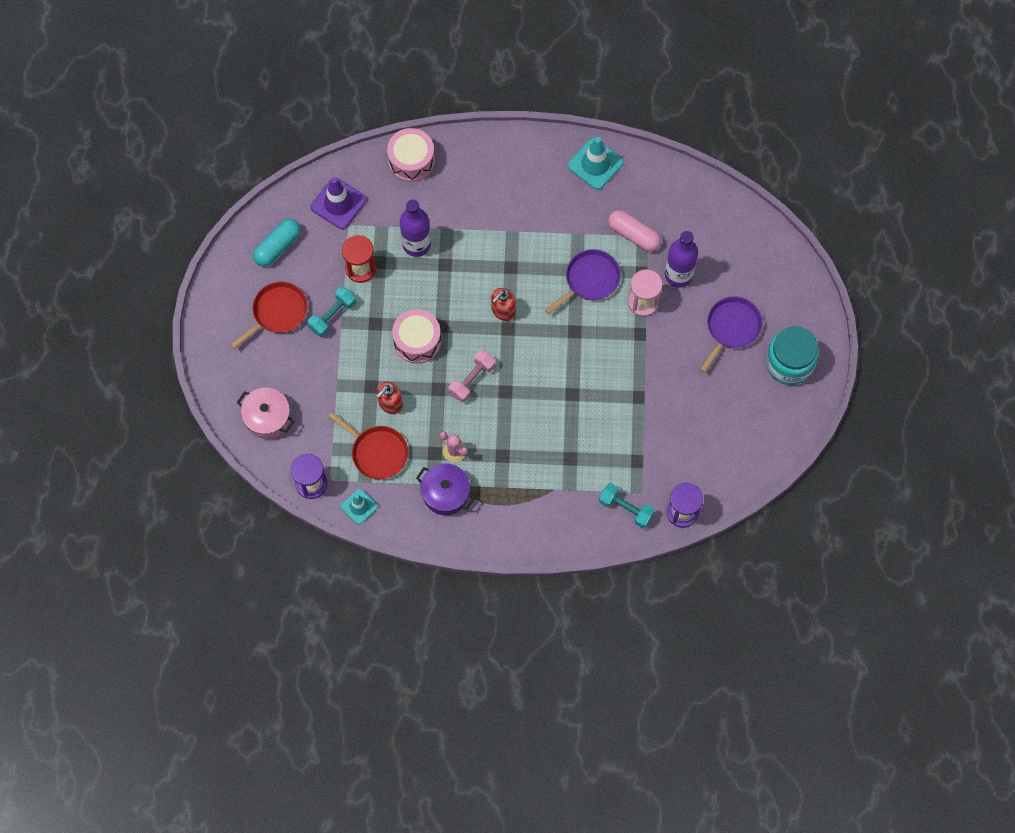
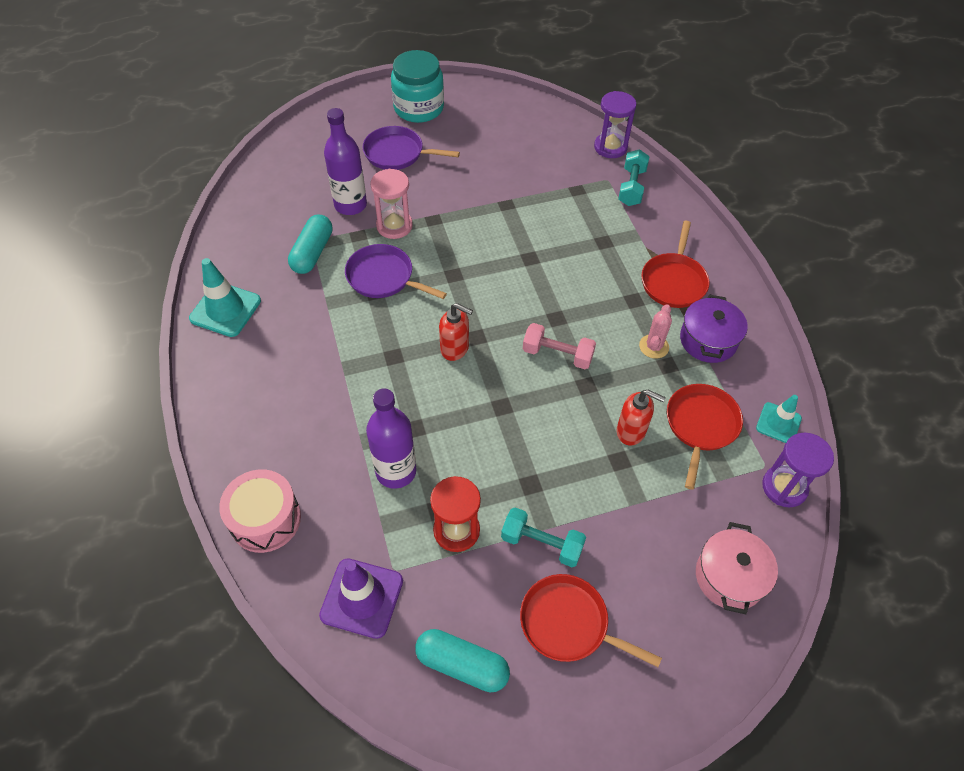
camera: 110 degrees left, 15 degrees down
pink drum [392,309,441,364] -> none
pink capsule [608,210,661,252] -> turquoise capsule [288,214,333,274]
none -> red pan [641,221,710,308]

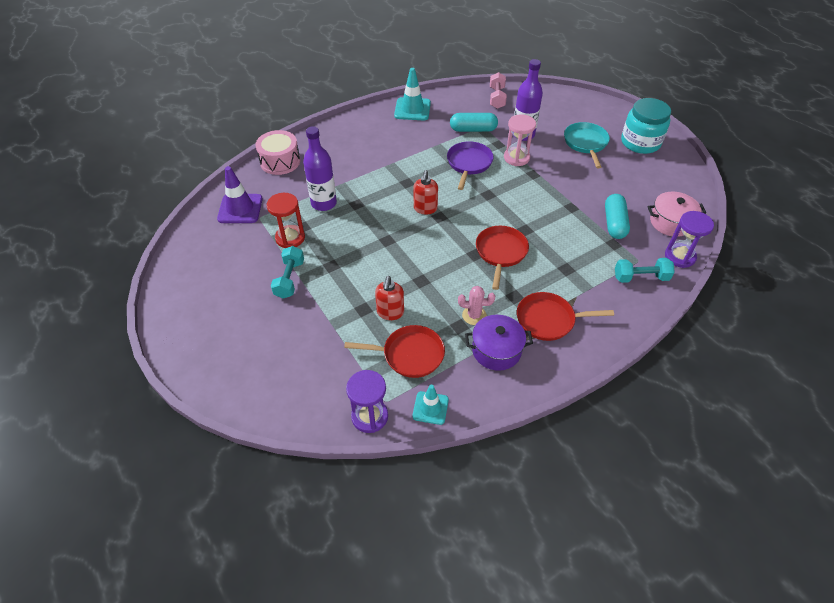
camera: 75 degrees right, 5 degrees down
purple pan [363,126,460,170] -> turquoise pan [564,122,610,168]
turquoise capsule [415,629,510,692] -> turquoise capsule moved to [605,194,630,239]
red pan [520,574,662,667] -> red pan moved to [476,226,529,290]
pink dumbbell [523,323,596,369] -> pink dumbbell moved to [490,72,507,109]
pink pot [696,522,778,614] -> pink pot moved to [647,192,706,237]

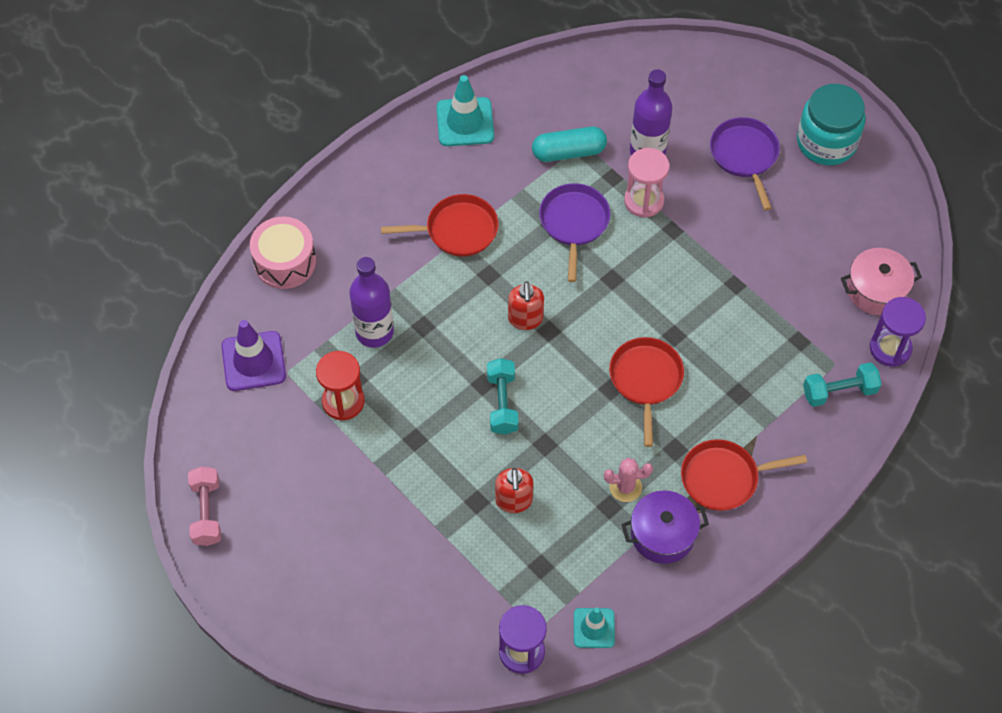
camera: 10 degrees left, 10 degrees up
turquoise dumbbell [271,246,304,298] -> turquoise dumbbell moved to [487,358,519,435]
red pan [344,325,445,378] -> red pan moved to [381,194,499,257]
pink dumbbell [490,72,507,109] -> pink dumbbell moved to [188,467,221,546]
turquoise pan [564,122,610,168] -> purple pan [710,117,780,211]
turquoise capsule [605,194,630,239] -> none

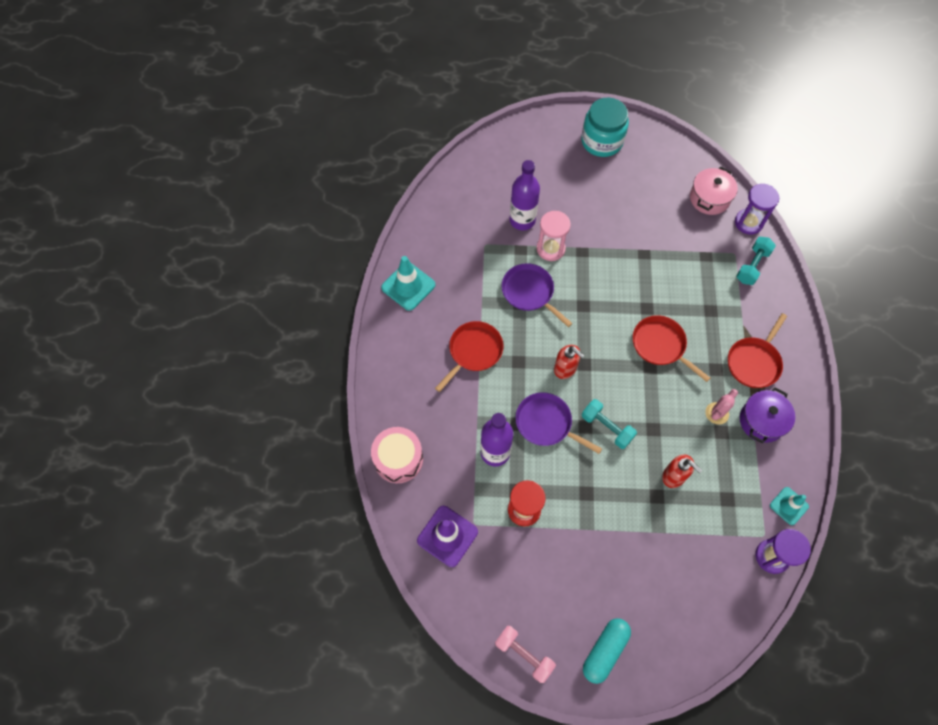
camera: 45 degrees left, 5 degrees up
turquoise capsule [532,127,607,162] -> turquoise capsule moved to [583,618,631,684]
purple pan [710,117,780,211] -> purple pan moved to [515,392,602,454]

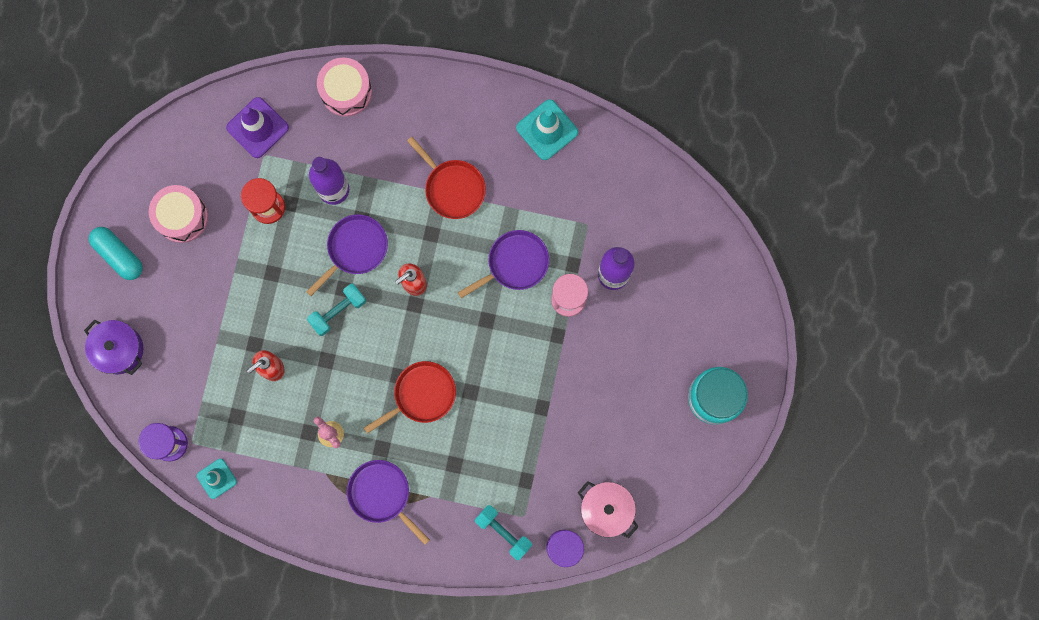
camera: 100 degrees right, 15 degrees up
pink dumbbell [495,626,556,683] -> none
red pan [728,313,787,388] -> purple pan [347,460,430,545]
purple pot [740,387,795,443] -> purple pot moved to [84,320,144,375]
none -> pink drum [149,185,208,243]

